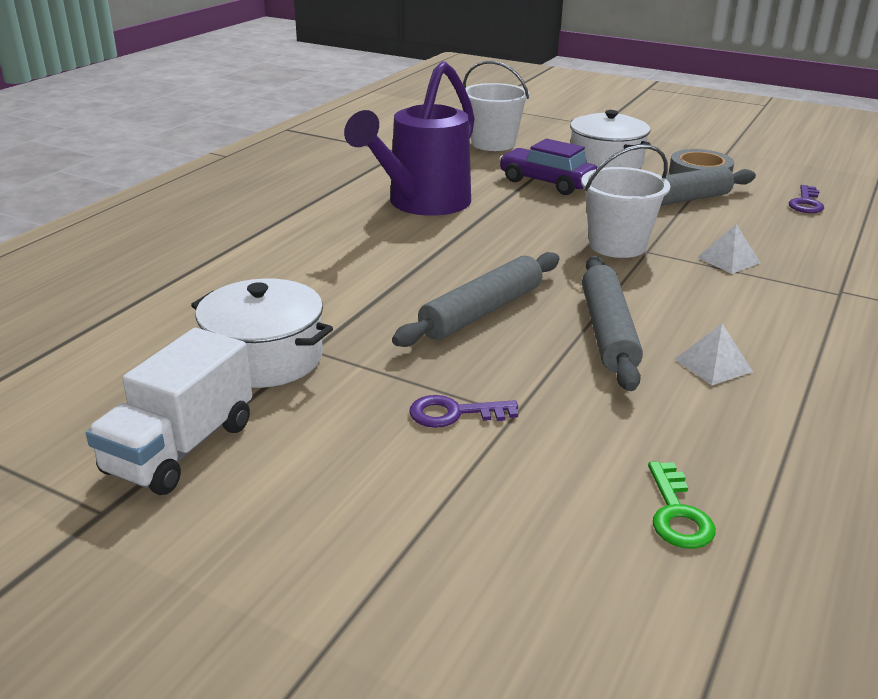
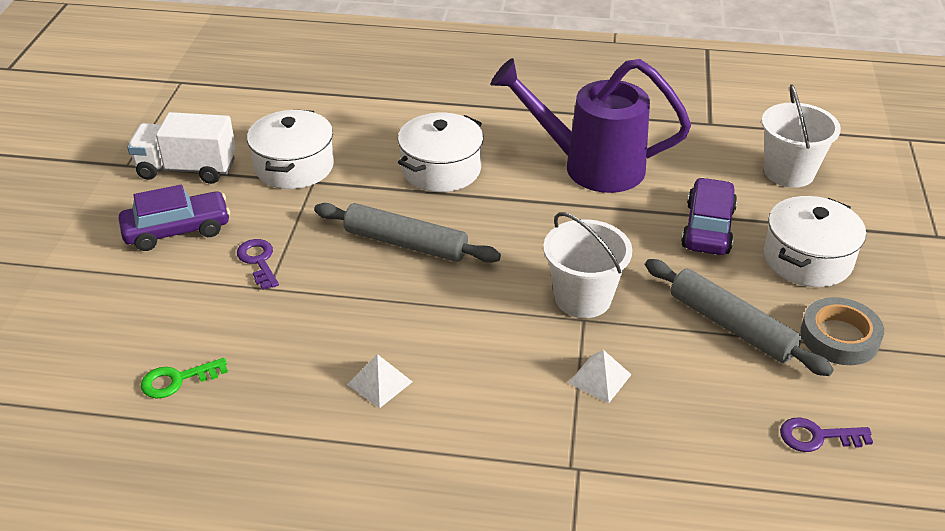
camera: 70 degrees right, 10 degrees up
grey rolling pin [582,256,643,391] -> none
none -> purple car [119,185,230,251]
none -> white pot [398,113,484,192]

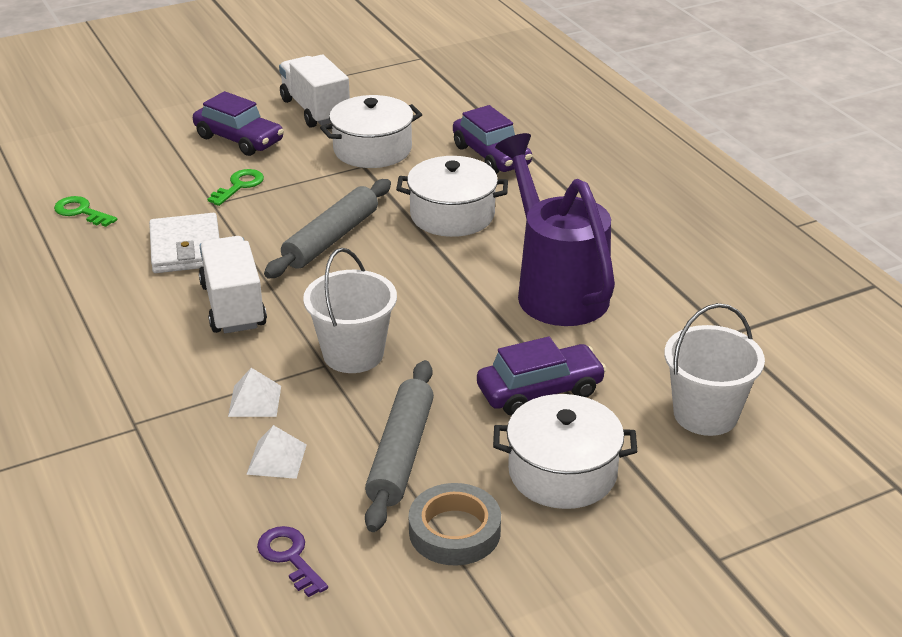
camera: 55 degrees right, 5 degrees down
purple key [237,239,279,290] -> green key [208,169,264,206]
grey rolling pin [314,203,501,263] -> grey rolling pin turned 45 degrees clockwise [264,179,391,278]
white pyramid [347,354,413,408] -> white pyramid moved to [246,425,307,479]
none -> white wallet [149,213,219,273]
none -> white truck [199,236,267,333]
none -> purple car [453,105,532,174]

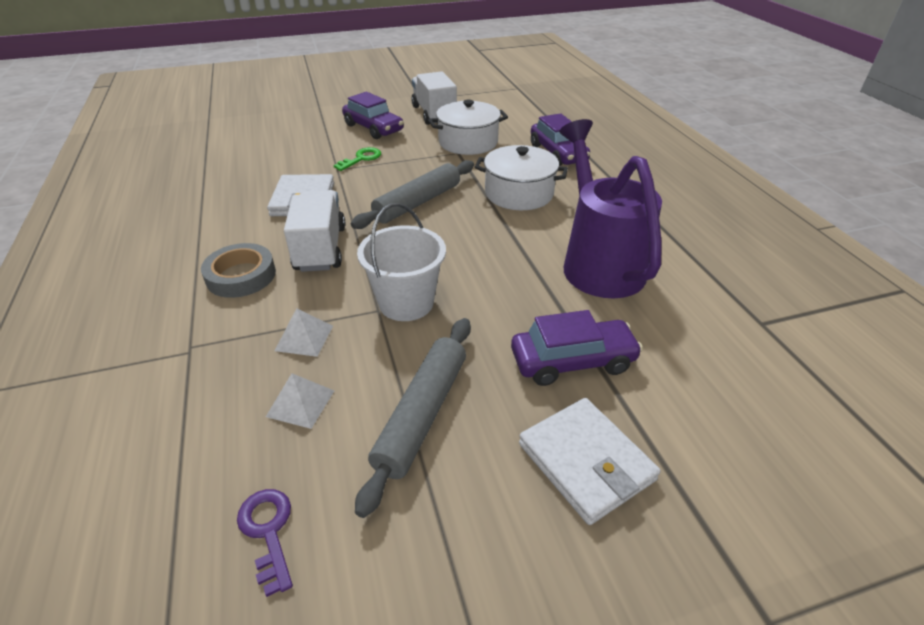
camera: 10 degrees right, 5 degrees up
green key [54,196,118,227] -> none
grey tape [409,483,501,565] -> grey tape moved to [201,243,276,298]
white pot [493,394,637,509] -> white wallet [519,398,661,525]
white bucket [664,303,765,436] -> none

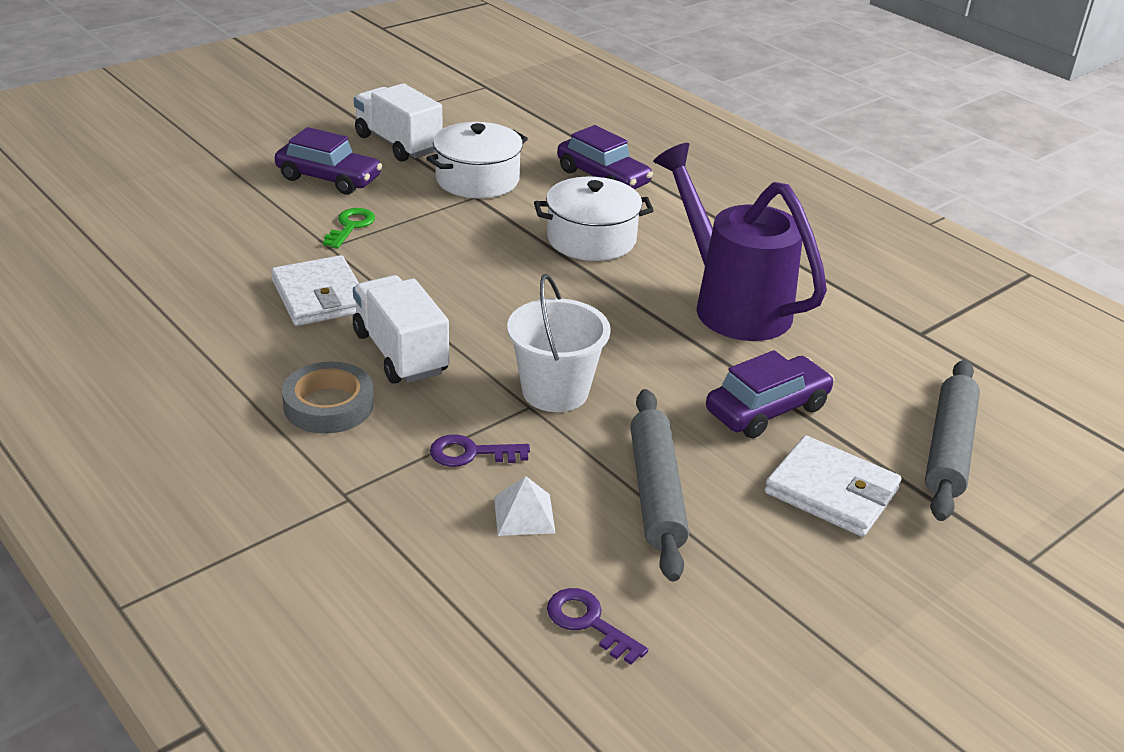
camera: 25 degrees left, 5 degrees down
white pyramid [275,308,333,357] -> purple key [430,434,530,467]
grey rolling pin [351,160,474,229] -> grey rolling pin moved to [925,360,980,521]

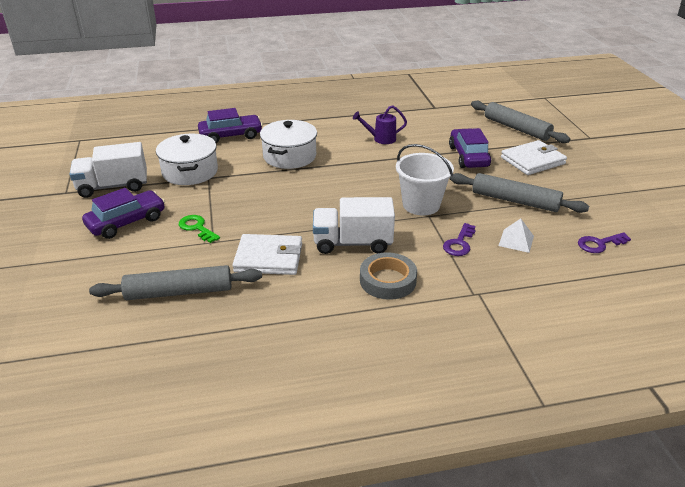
camera: 60 degrees left, 0 degrees up
purple watering can [653,143,827,341] -> purple watering can [353,105,407,144], size x0.44
none -> grey rolling pin [89,265,262,300]

